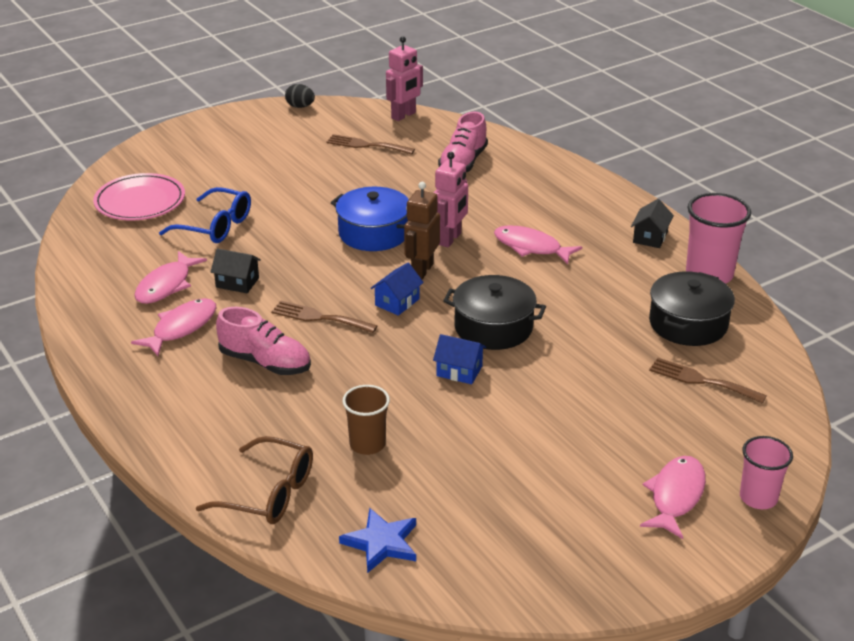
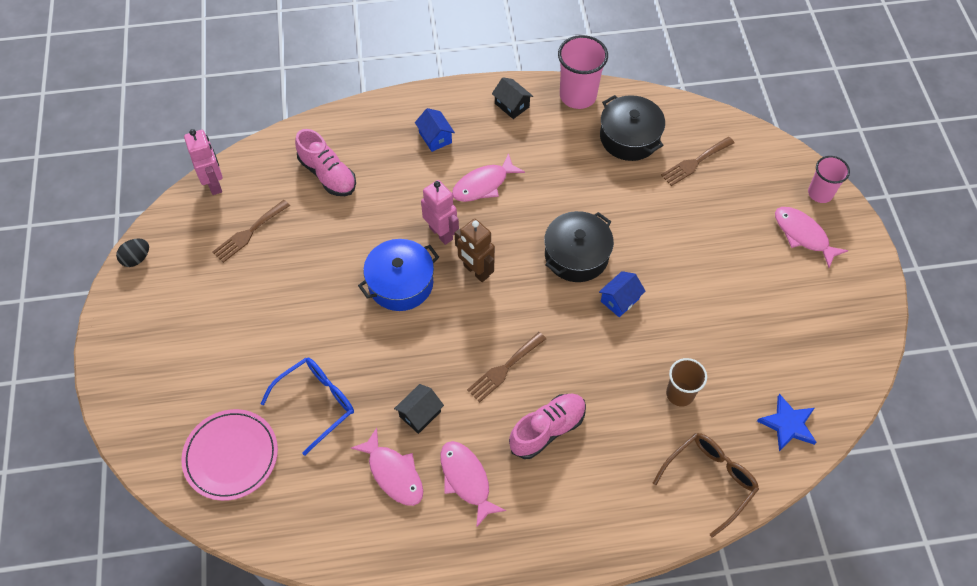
camera: 65 degrees left, 25 degrees up
blue house [371,262,424,316] -> blue house moved to [415,108,455,152]

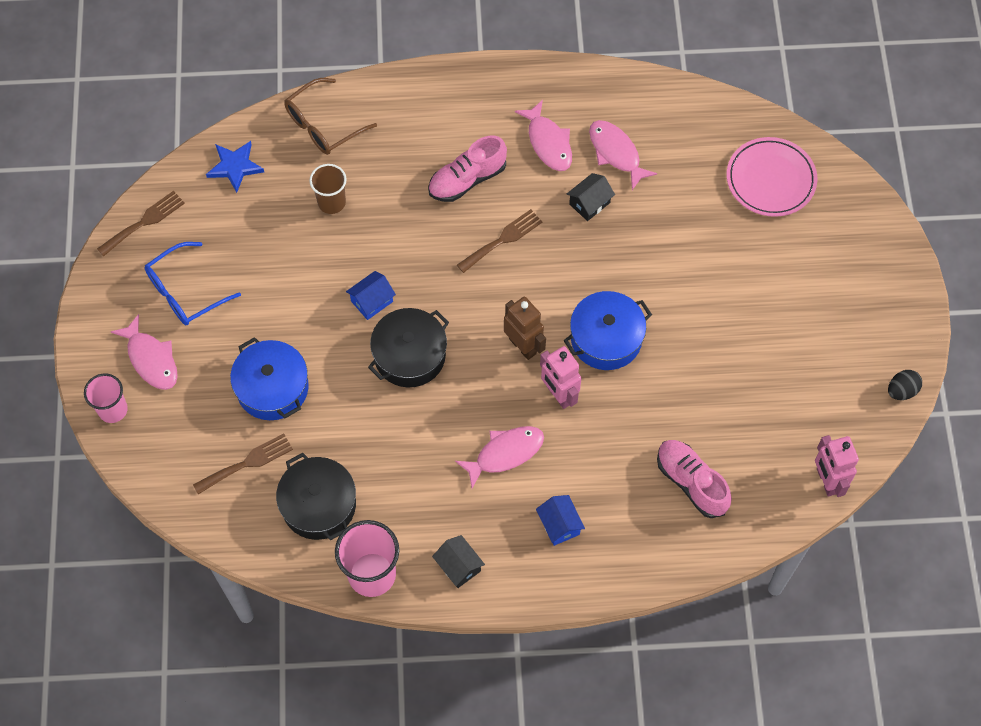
camera: 175 degrees left, 5 degrees up
brown fork [212,200,290,263] -> brown fork moved to [97,191,185,256]
blue glasses [260,358,354,455] -> blue glasses moved to [144,242,241,325]
none -> blue pot [230,337,309,420]

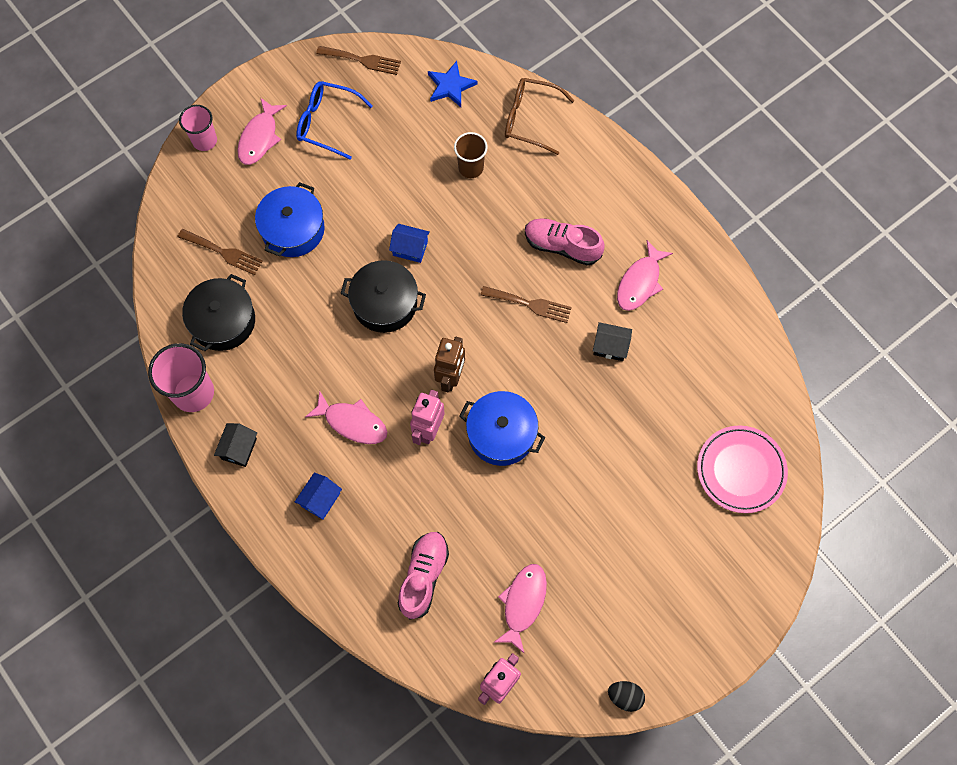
camera: 55 degrees right, 5 degrees up
pink fish [589,120,657,190] -> pink fish moved to [493,564,547,654]

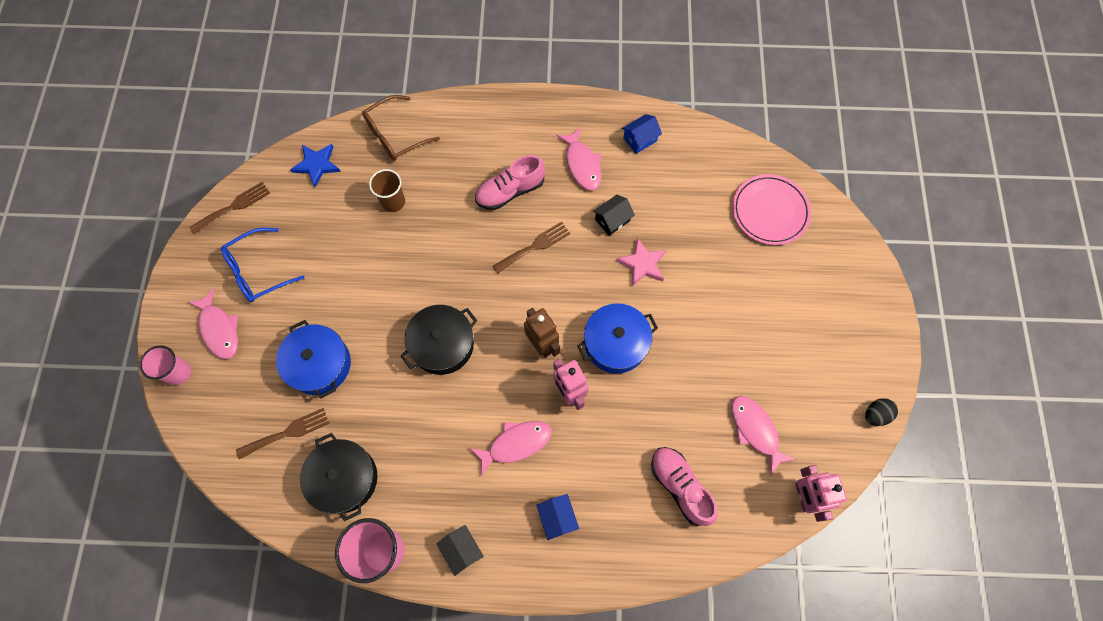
camera: 50 degrees left, 0 degrees up
blue house [389,224,430,263] -> blue house moved to [622,114,662,154]
none -> pink star [616,238,666,286]

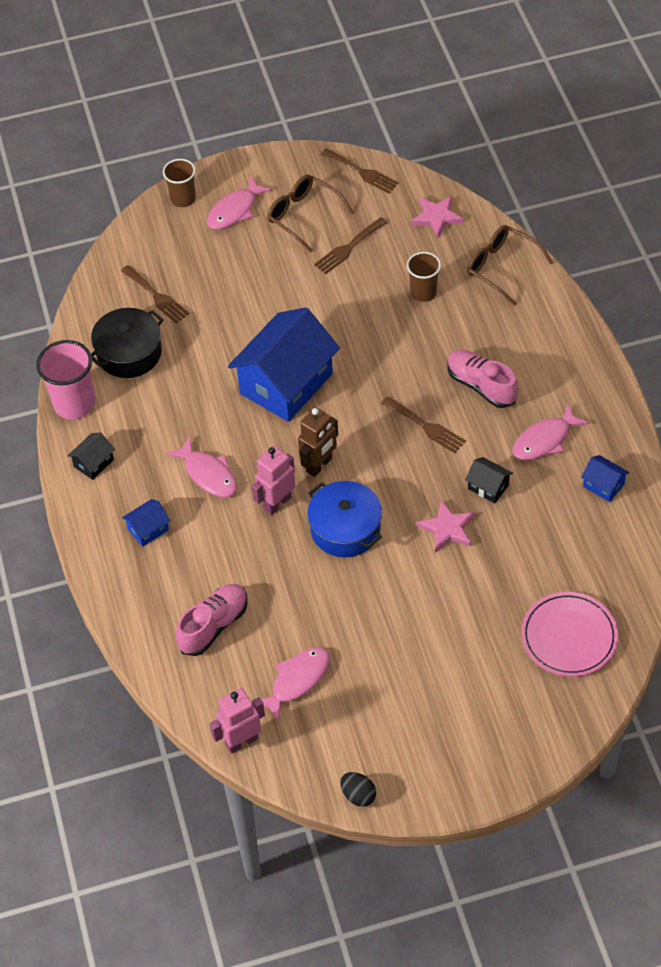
camera: 75 degrees right, 15 degrees down
pink cup [140,345,191,385] -> brown cup [163,159,196,207]
blue glasses [221,228,305,302] -> brown glasses [267,175,353,252]
blue pot [276,320,351,399] -> none
blue star [290,144,341,187] -> pink star [411,196,464,239]
black pot [401,305,477,375] -> blue house [228,307,340,422]
none -> brown fork [314,217,387,274]

